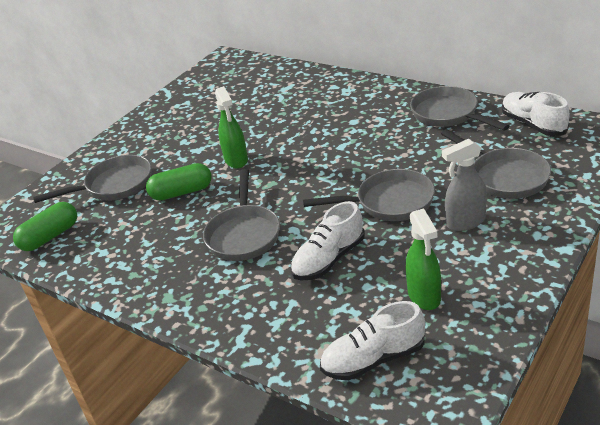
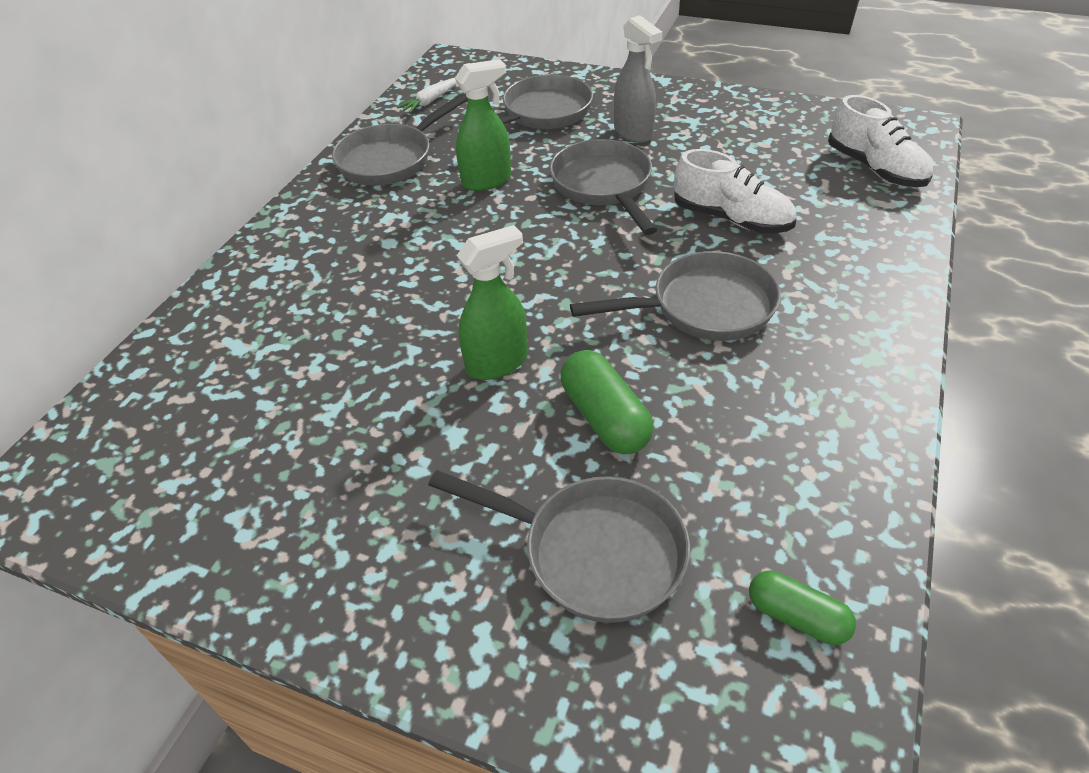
camera: 105 degrees left, 10 degrees up
green capsule [13,202,77,251] -> green capsule [749,571,856,645], size x0.66
grey pan [33,155,151,203] -> grey pan turned 150 degrees clockwise [428,470,690,623]
green spray bottle [406,208,441,310] -> green spray bottle moved to [455,59,511,191]
white shoe [502,92,570,136] -> white carrot [397,78,457,113]

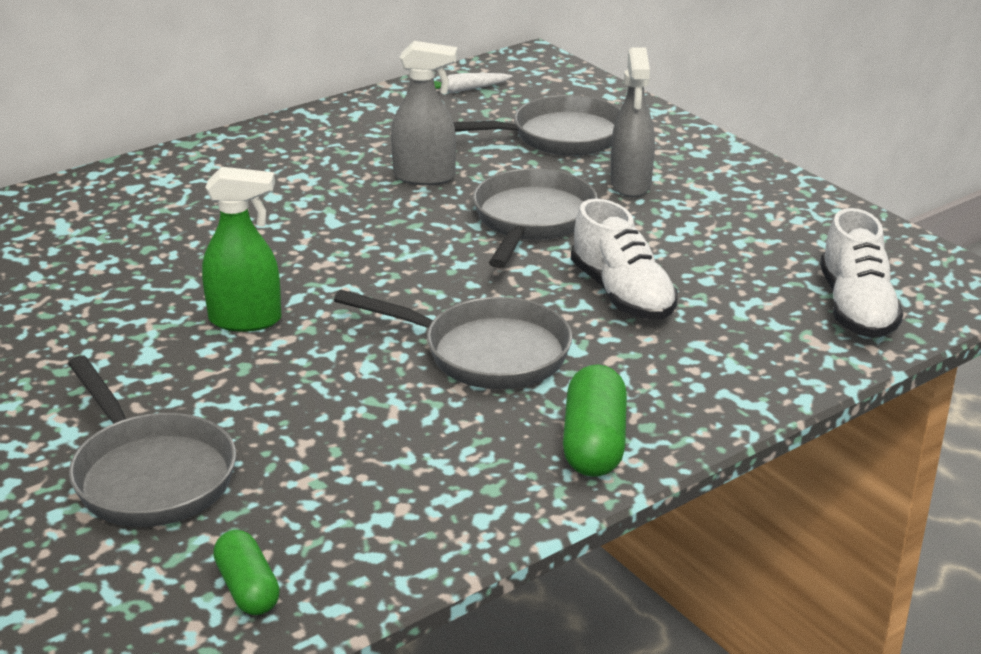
camera: 30 degrees right, 15 degrees down
grey pan [332,93,468,185] -> none
green spray bottle [455,59,511,191] -> grey spray bottle [391,41,458,185]
green capsule [560,350,654,454] -> green capsule moved to [563,364,627,477]

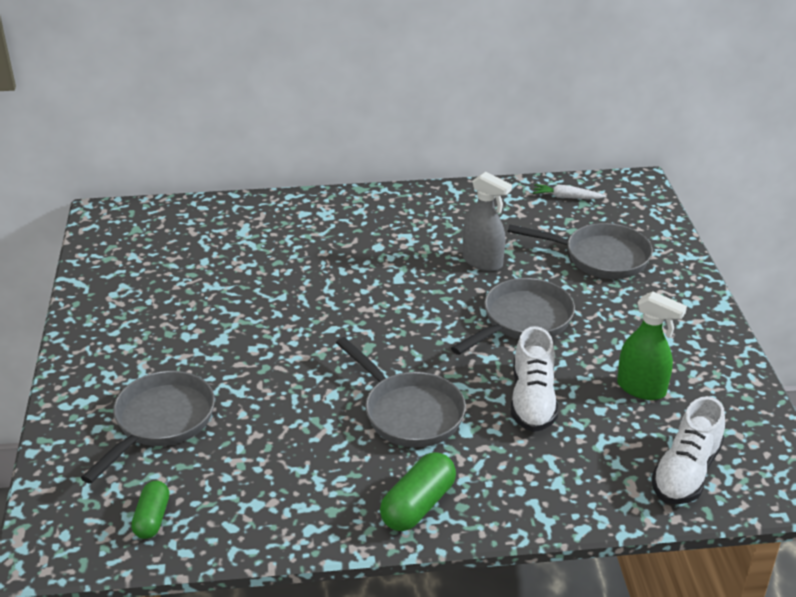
camera: 30 degrees right, 5 degrees up
grey pan [68,355,236,527] -> grey pan turned 150 degrees counterclockwise [81,371,215,484]
green spray bottle [202,167,282,332] -> green spray bottle moved to [617,292,687,400]
grey spray bottle [611,47,655,197] -> none

